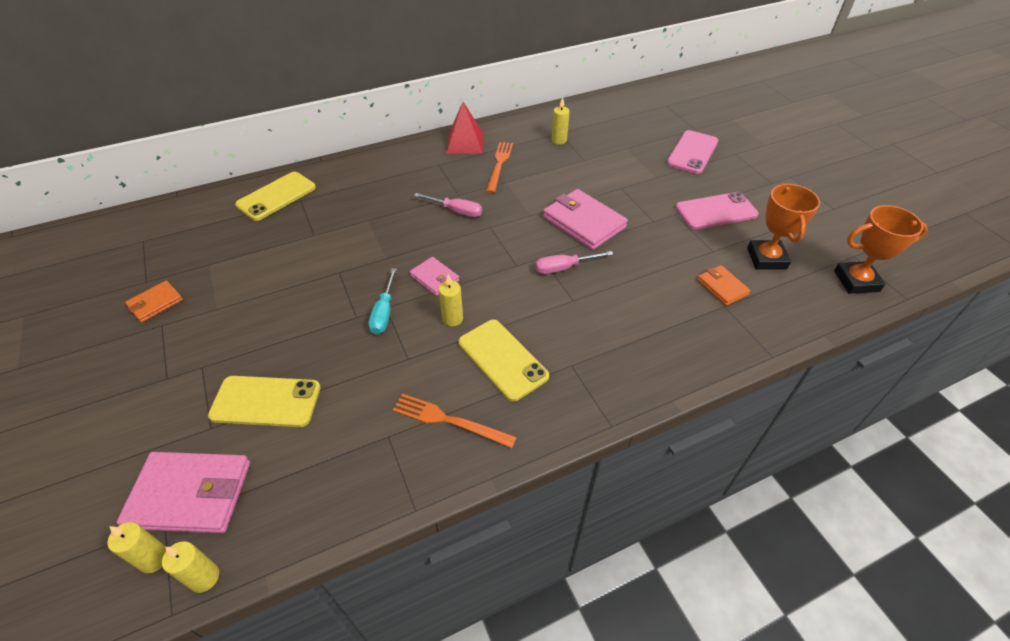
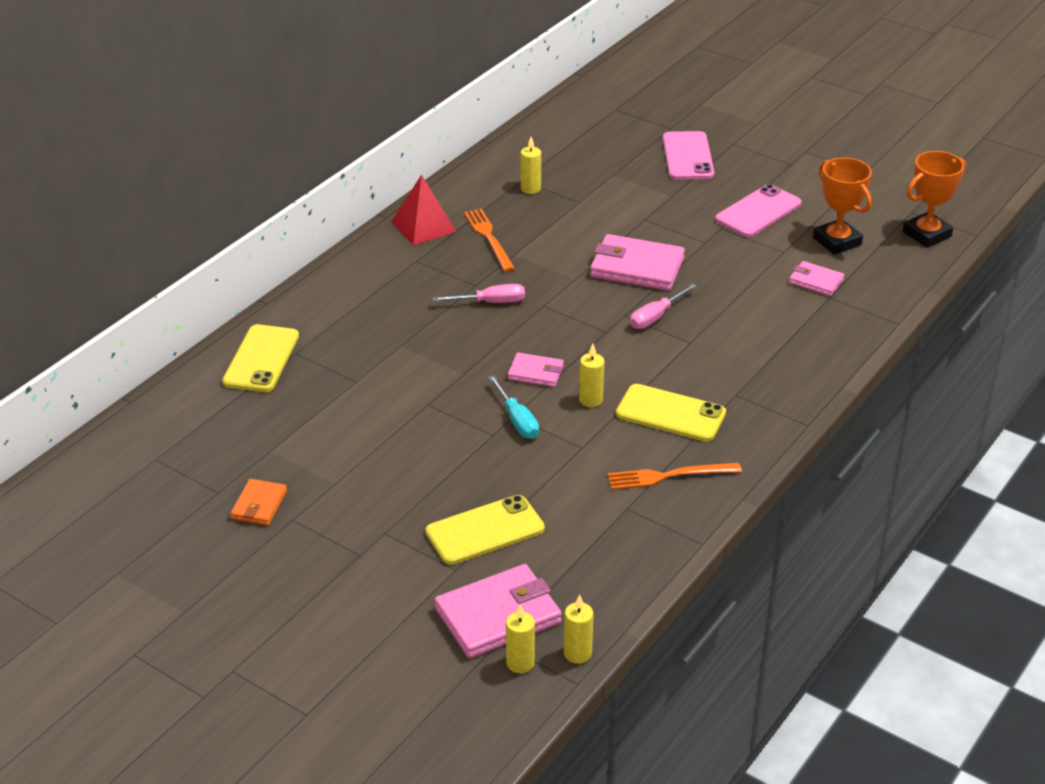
camera: 30 degrees left, 10 degrees down
orange wallet [697,265,751,306] -> pink wallet [789,261,844,296]

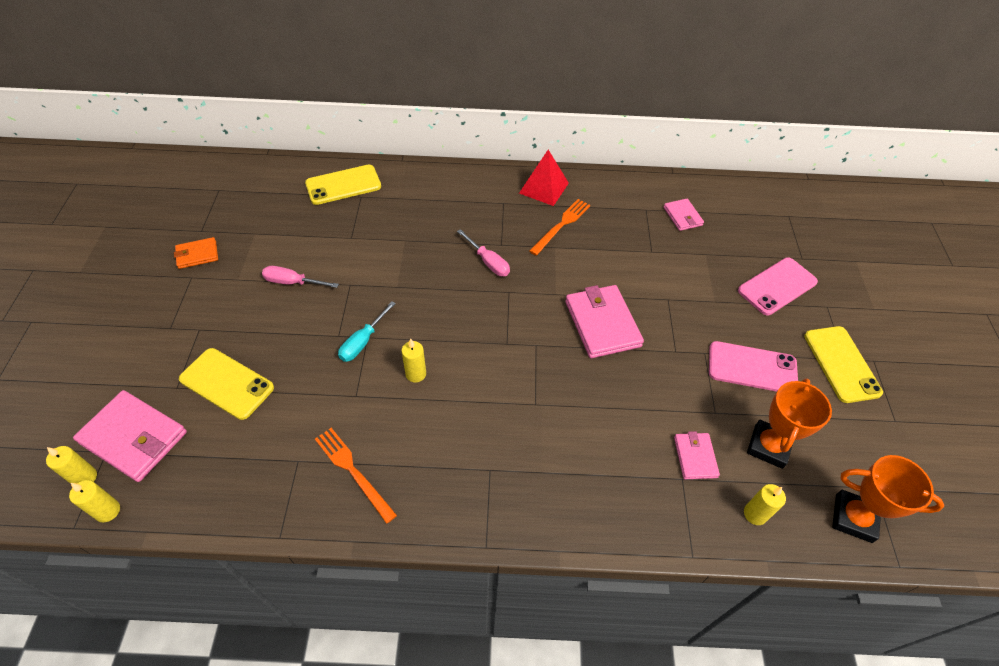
camera: 55 degrees right, 15 degrees up
pink wallet [508,352,564,387] -> pink wallet moved to [664,199,704,231]
yellow candle [521,137,541,194] -> yellow candle moved to [744,484,786,525]
yellow phone [616,384,726,442] -> yellow phone moved to [804,326,883,403]
pink screwdriver [630,284,697,329] -> pink screwdriver moved to [262,266,339,288]

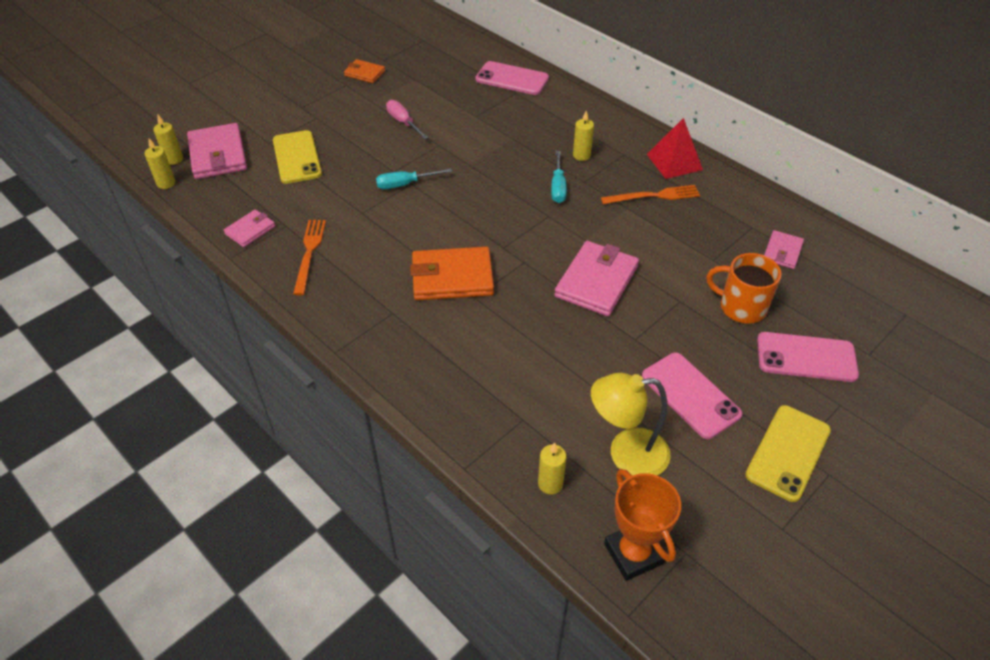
camera: 45 degrees right, 5 degrees down
yellow phone [305,165,381,205] -> pink phone [475,61,549,95]
yellow candle [401,339,426,382] -> yellow candle moved to [573,111,594,161]
pink screwdriver [457,229,510,276] -> turquoise screwdriver [551,151,567,203]
pink wallet [674,431,720,479] -> pink wallet moved to [224,209,275,247]
orange trophy [747,378,832,469] -> yellow lamp [591,373,671,476]
none -> orange wallet [410,247,494,300]
none -> orange mug [707,253,782,324]

